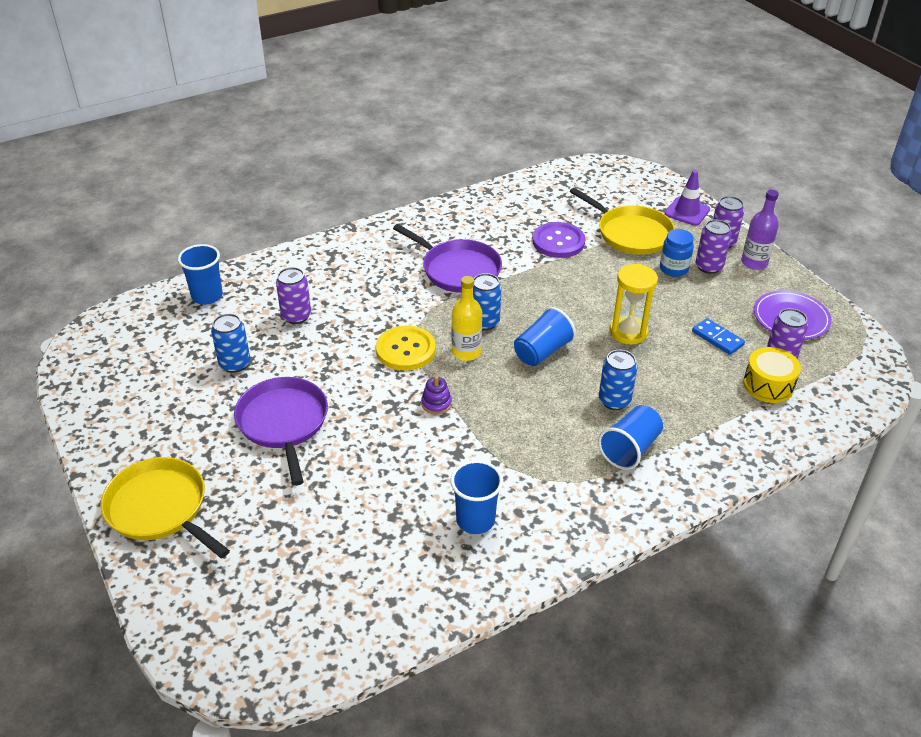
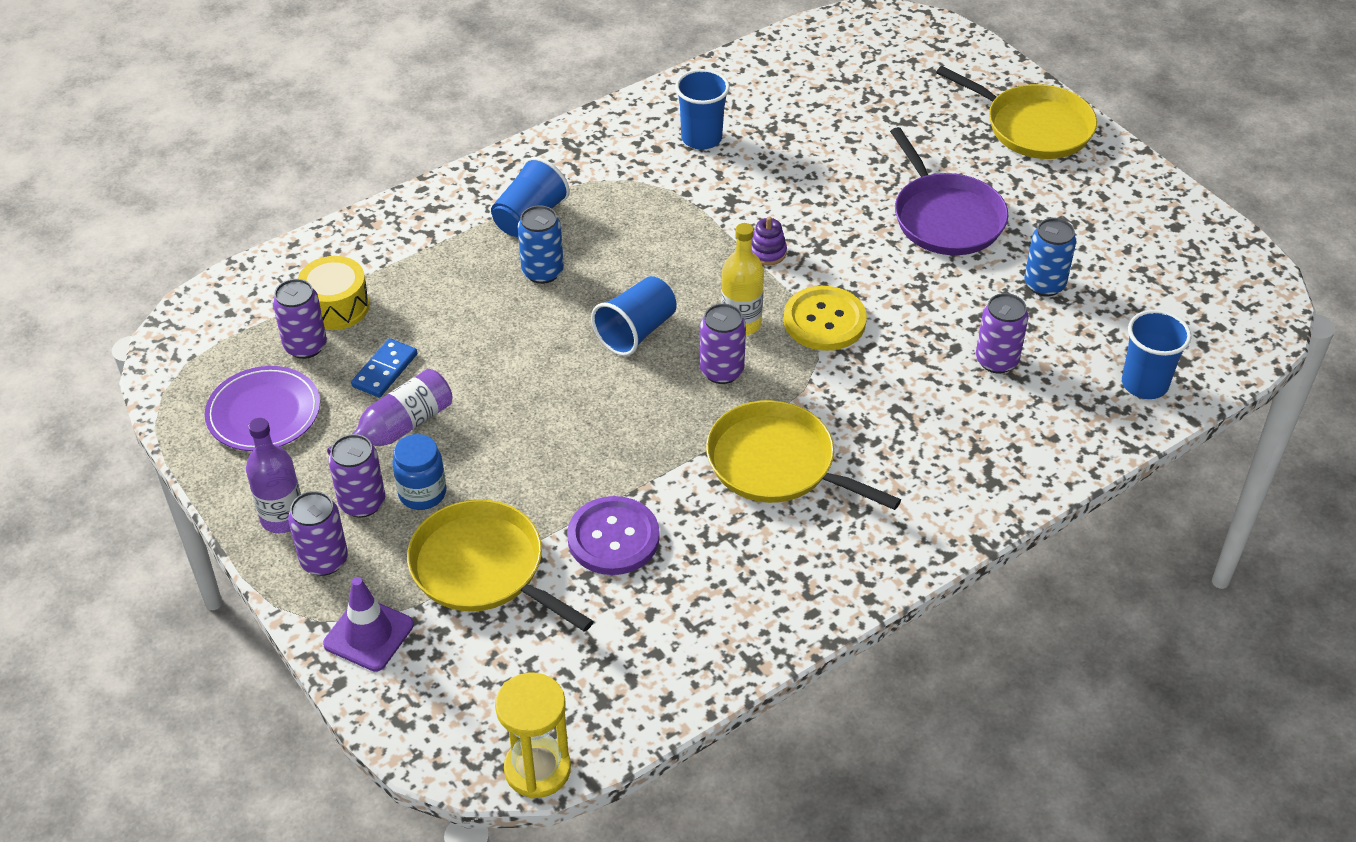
camera: 175 degrees right, 5 degrees up
purple pan [393,224,502,293] -> yellow pan [706,400,901,510]
blue can [473,273,501,330] -> purple can [700,304,746,384]
yellow hourglass [610,264,658,345] -> yellow hourglass moved to [495,673,571,799]
blue domino [692,318,745,355] -> blue domino turned 75 degrees clockwise [351,338,417,398]
none -> purple bottle [327,369,453,454]

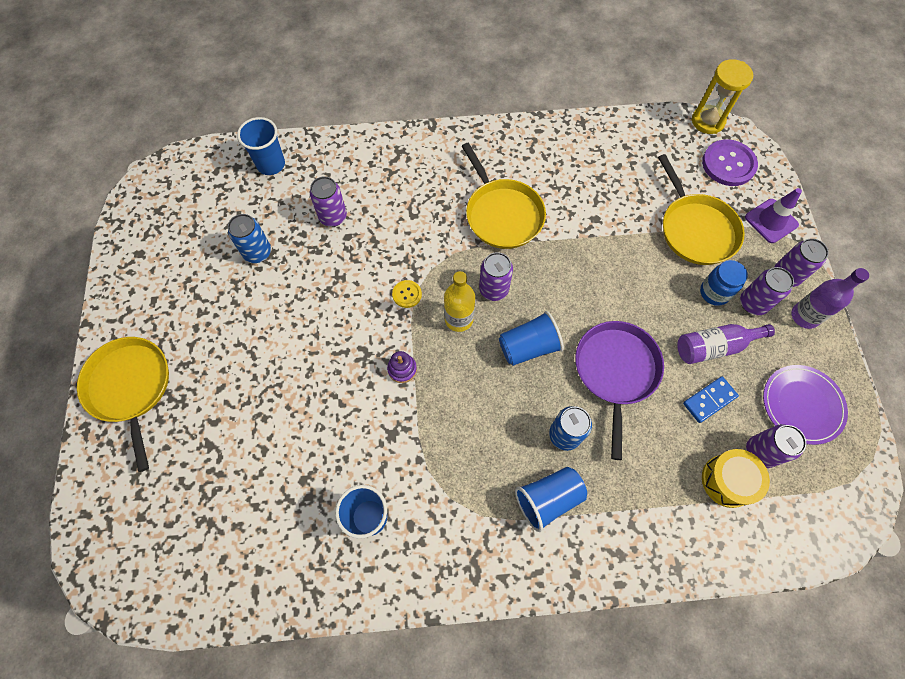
camera: 150 degrees left, 20 degrees up
purple button [567,496,660,575] -> purple button moved to [702,139,758,186]
yellow button [784,286,867,351] -> yellow button [392,280,422,308], size x0.51
purple pan [890,127,1008,255] -> purple pan moved to [575,321,664,460]

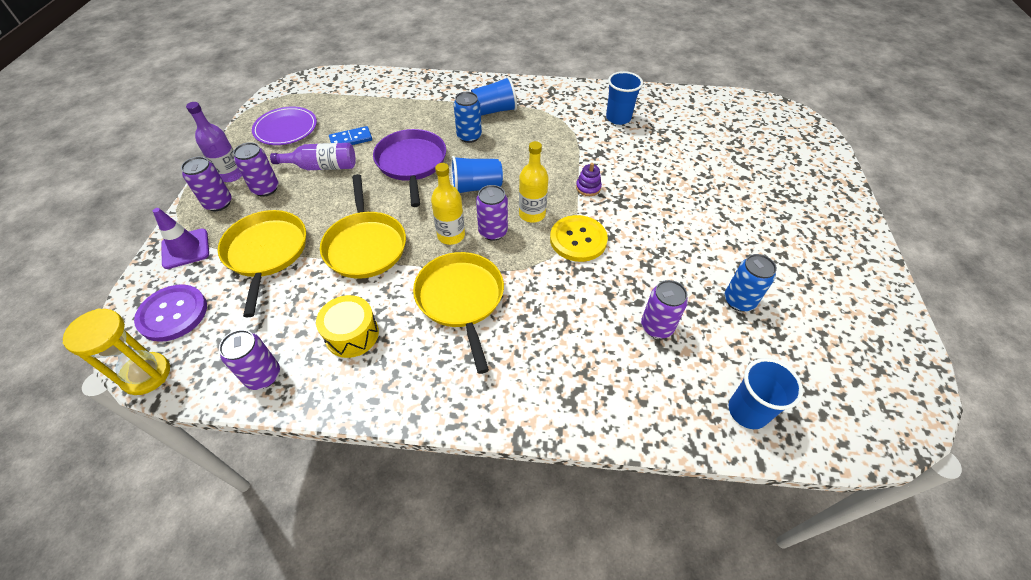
camera: 170 degrees left, 15 degrees down
yellow pan [77,337,169,472] -> yellow pan moved to [320,174,406,279]
yellow button [392,280,422,308] -> yellow button [550,215,608,262], size x1.96
purple pan [575,321,664,460] -> purple pan turned 150 degrees clockwise [373,129,446,207]
blue jar [700,260,748,306] -> none
yellow drum [702,449,770,508] -> yellow drum moved to [316,295,379,358]
purple can [746,424,806,468] -> purple can moved to [219,330,280,390]
none -> yellow bottle [431,163,465,245]

